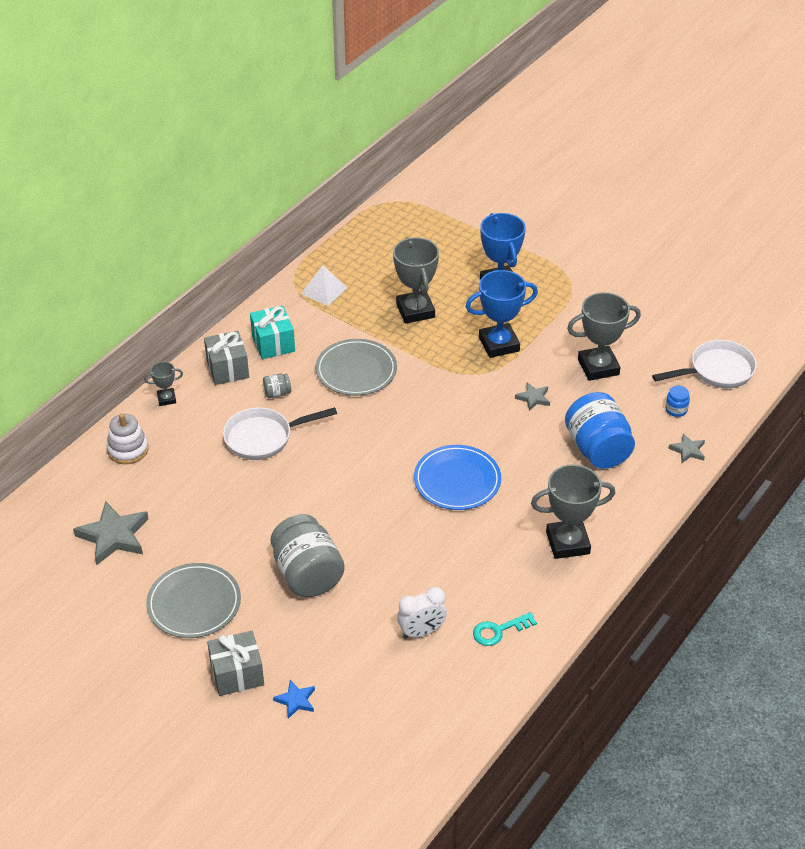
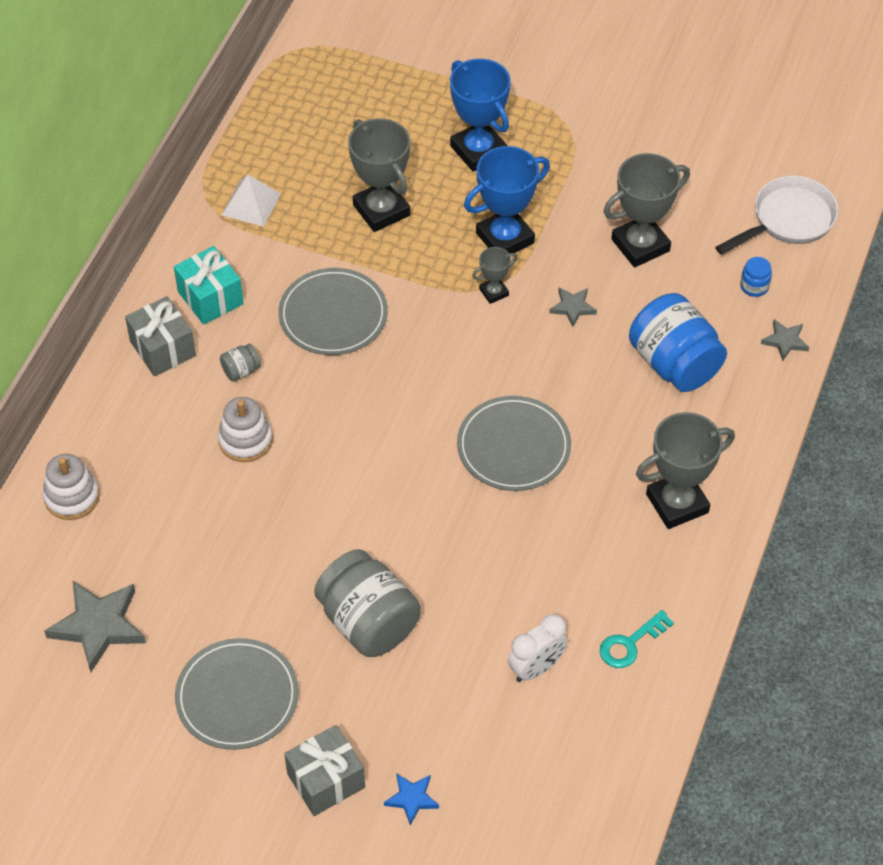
camera: 15 degrees left, 10 degrees up
grey trophy [144,361,183,406] -> grey trophy moved to [472,247,517,304]
white pan [223,407,337,460] -> white stacking toy [218,397,273,462]
blue plate [414,445,501,510] -> grey plate [457,396,571,491]

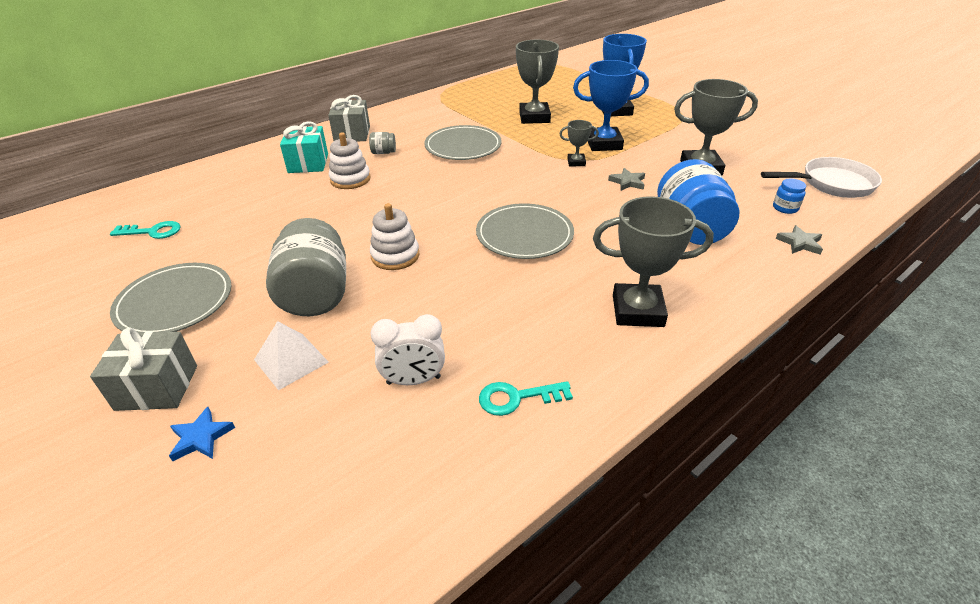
camera: 30 degrees right, 15 degrees down
white stacking toy [43,454,100,520] -> white stacking toy moved to [370,203,420,270]
grey star [44,581,146,672] -> turquoise key [110,221,180,239]
turquoise gift [174,246,244,325] -> turquoise gift moved to [280,121,328,173]
white pyramid [222,174,280,227] -> white pyramid moved to [254,321,329,390]

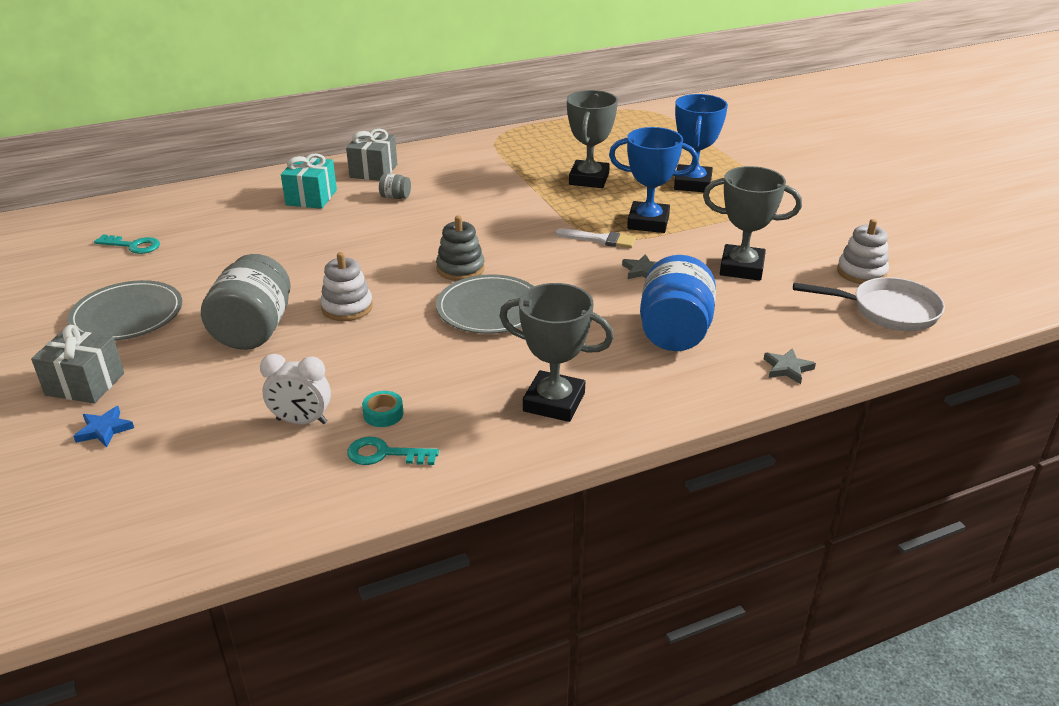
camera: 15 degrees right, 5 degrees down
white pyramid [254,321,329,390] -> none
white stacking toy [329,132,371,189] -> white stacking toy moved to [837,219,889,284]
grey plate [424,125,502,160] -> none
grey trophy [560,120,599,166] -> white brush [556,228,636,248]
blue jar [773,179,806,214] -> none
none -> turquoise tape [362,391,404,427]
none -> grey stacking toy [436,215,485,281]

